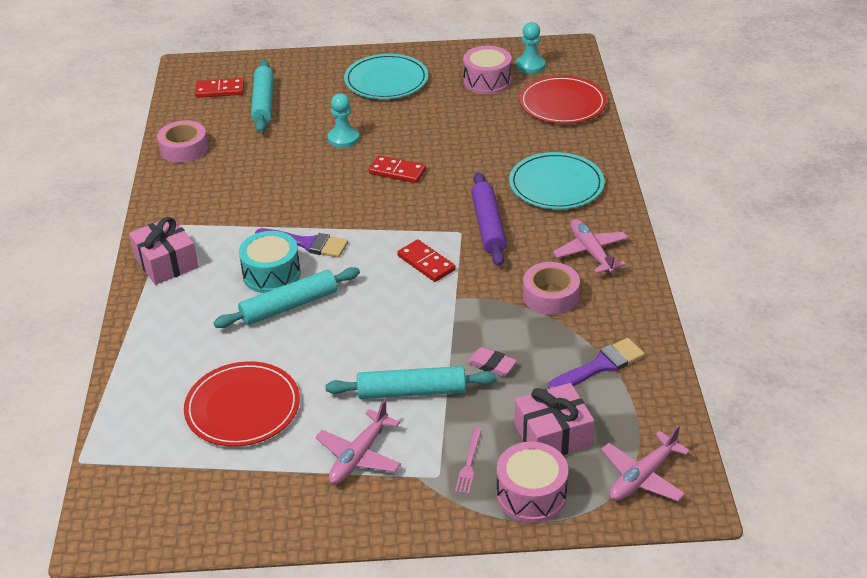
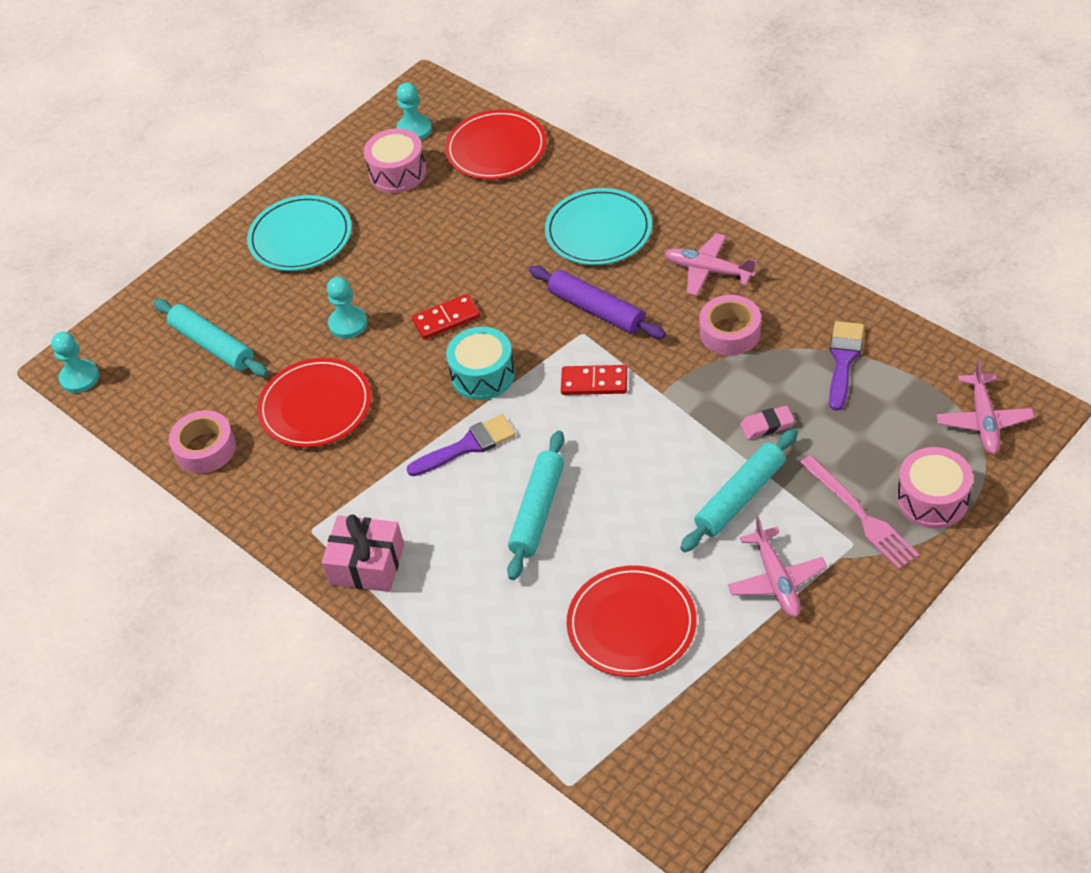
camera: 40 degrees left, 10 degrees up
red domino [195,78,244,98] -> none
turquoise drum [239,231,301,293] -> turquoise drum moved to [446,327,515,400]
pink fork [455,428,482,494] -> pink fork [800,455,919,570], size x1.82
pink gift [514,383,594,455] -> none
none -> turquoise pawn [51,332,99,393]
none -> red plate [257,358,371,448]

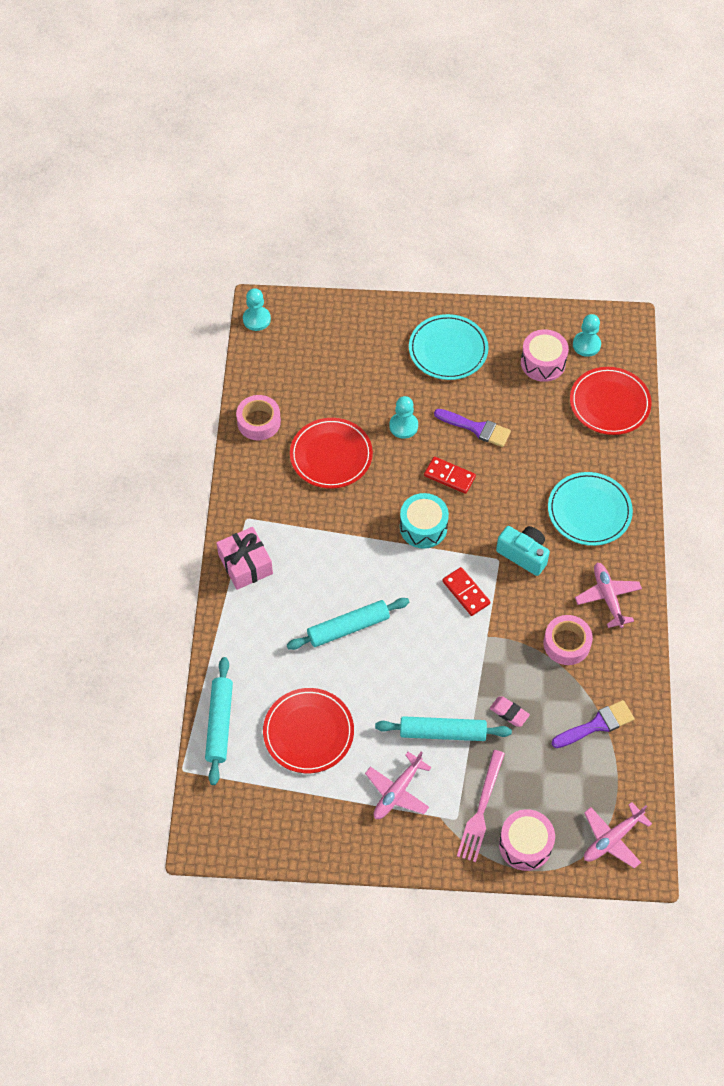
camera: 45 degrees right, 10 degrees up
turquoise rolling pin [154,299,268,377] -> turquoise rolling pin moved to [205,657,233,785]
purple brush [407,414,516,476] -> purple brush moved to [434,409,511,447]
purple rolling pin [529,266,666,339] -> turquoise camera [496,526,550,576]

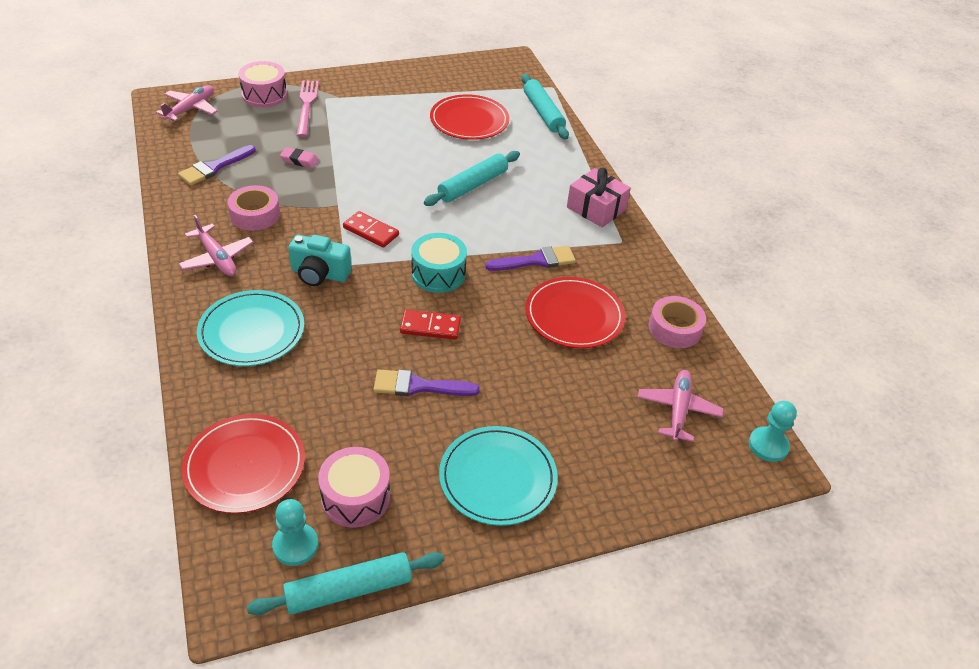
camera: 155 degrees right, 15 degrees down
pink plane [365,751,432,819] -> pink plane moved to [638,370,724,442]
turquoise rolling pin [375,716,512,741] -> turquoise rolling pin moved to [247,552,444,615]
turquoise pawn [389,396,418,439] -> none
none -> purple brush [485,246,576,271]

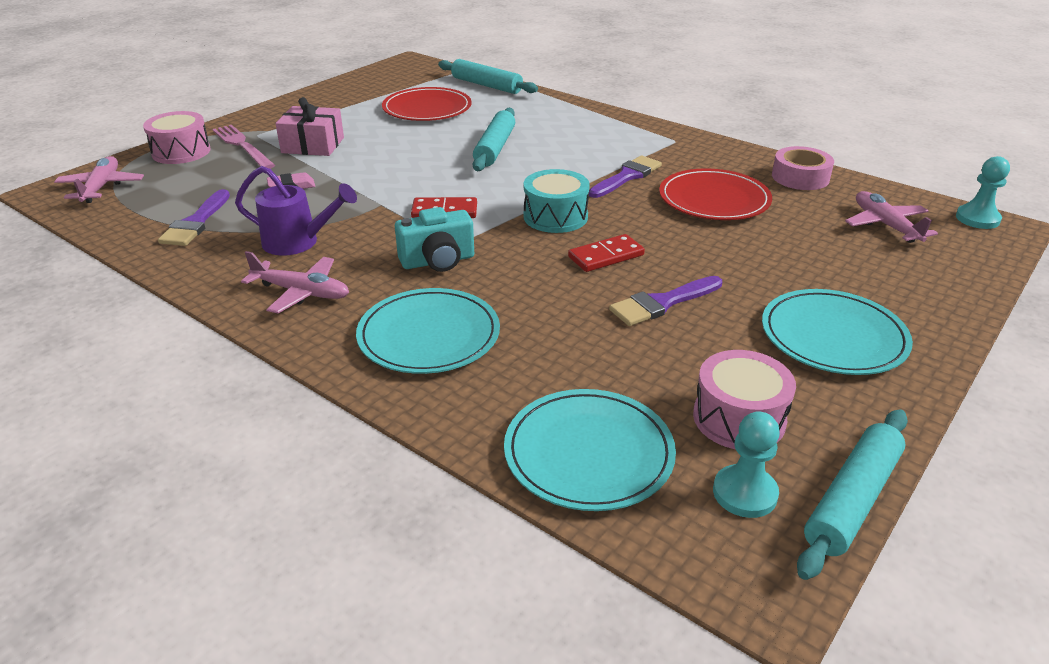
camera: 30 degrees left, 10 degrees down
red plate [182,414,305,514] -> turquoise plate [504,389,676,511]
pink tape [228,185,280,231] -> purple watering can [235,166,357,256]
pink gift [567,167,631,228] -> pink gift moved to [275,97,344,156]

